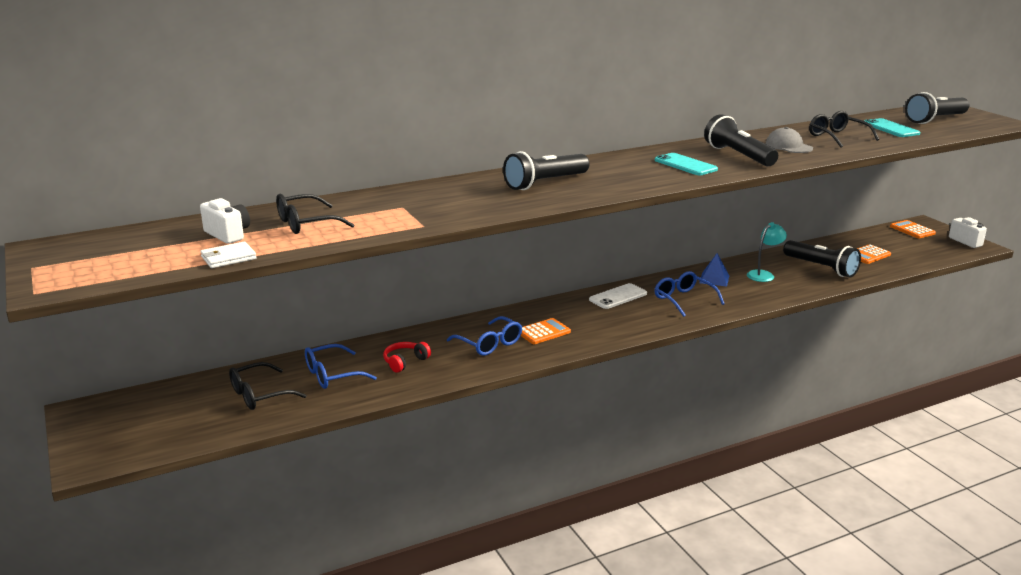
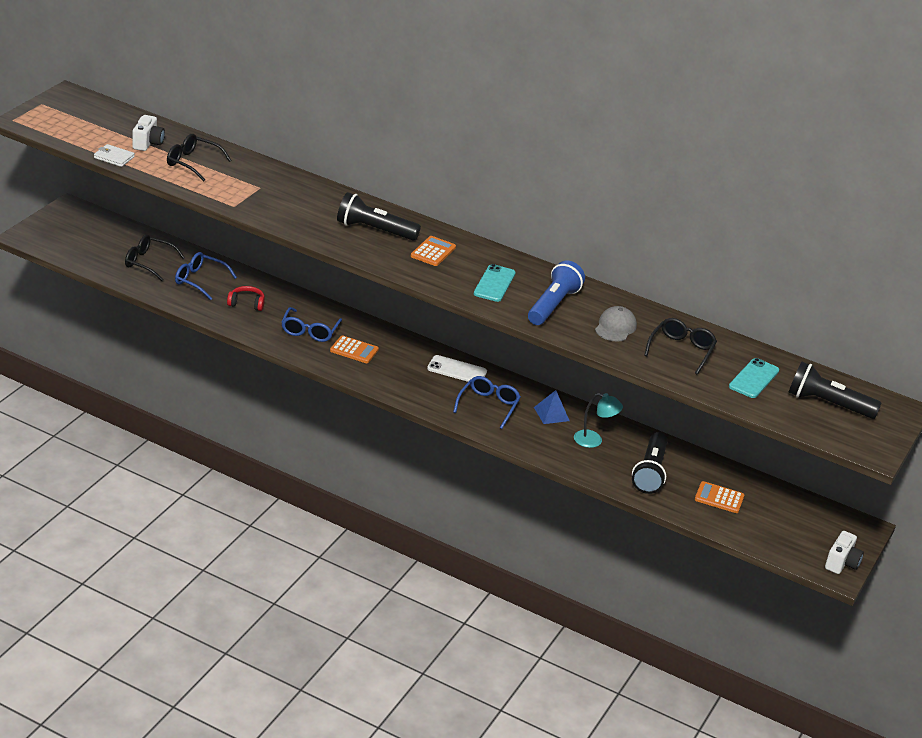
camera: 50 degrees right, 10 degrees up
black flashlight [704,114,778,166] -> blue flashlight [528,261,585,325]
orange calculator [890,220,936,238] -> orange calculator moved to [411,236,456,266]

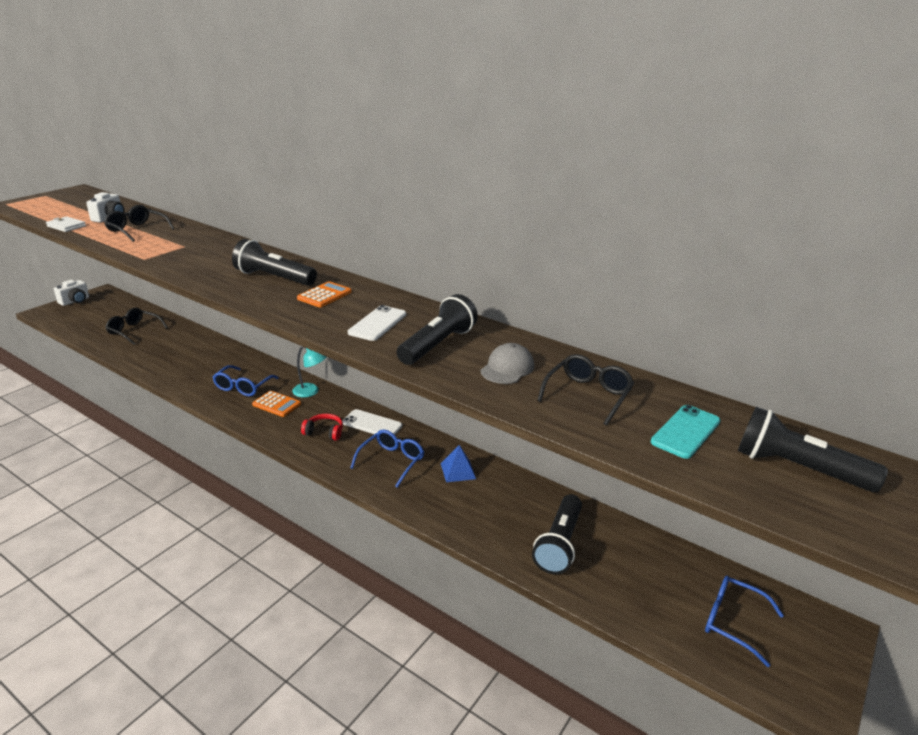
camera: 10 degrees right, 5 degrees down
blue glasses [175,252,237,300] -> blue glasses moved to [705,576,784,667]
red headphones [227,286,265,311] -> red headphones moved to [301,414,343,441]
turquoise phone [474,264,516,302] -> white phone [348,305,406,341]
blue flashlight [528,261,585,325] -> black flashlight [397,294,478,365]
turquoise lamp [574,393,623,448] -> turquoise lamp moved to [292,346,327,397]
orange calculator [695,481,744,513] -> none
white camera [825,531,864,574] -> white camera moved to [54,280,89,306]

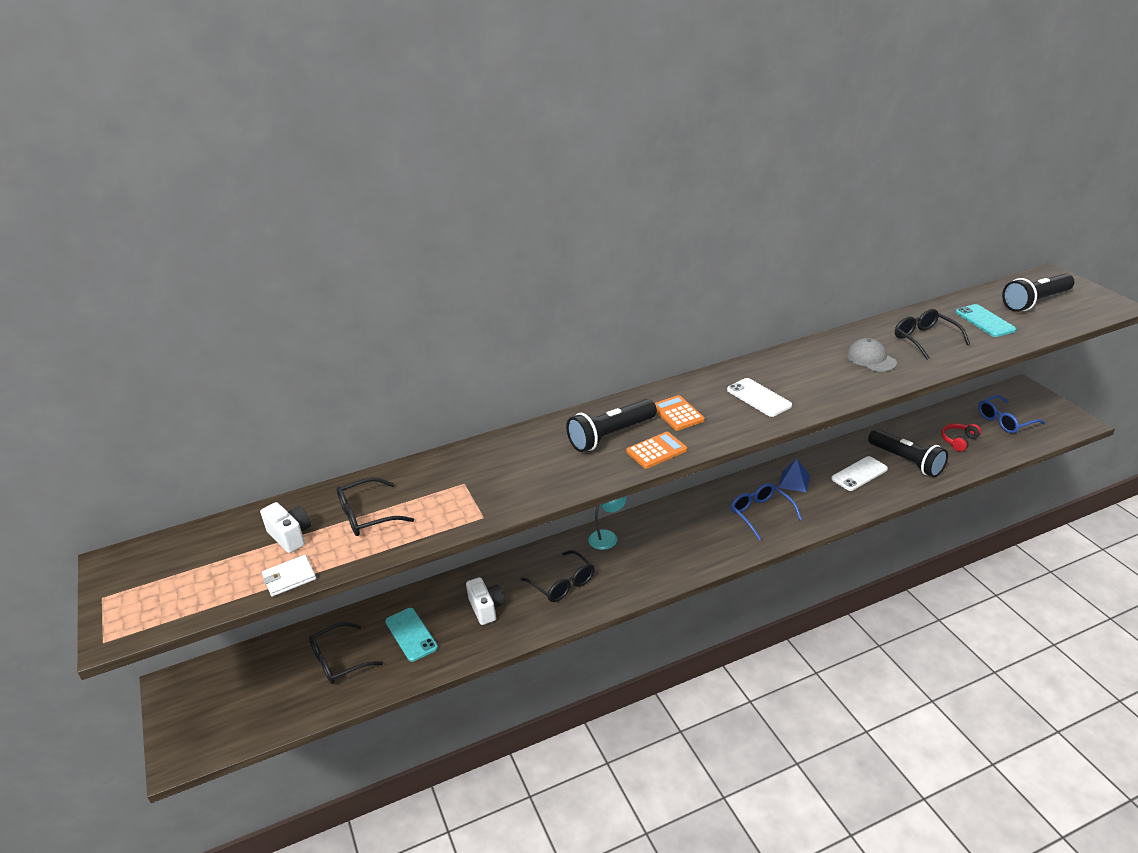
camera: 55 degrees left, 5 degrees up
white camera [54,280,89,306] -> white camera moved to [466,577,504,625]
blue glasses [212,365,279,397] -> black glasses [521,550,594,602]
orange calculator [252,391,301,417] -> orange calculator moved to [626,432,687,469]
red headphones [301,414,343,441] -> red headphones moved to [941,423,981,452]
white phone [342,409,402,435] -> white phone moved to [832,456,888,491]
black flashlight [397,294,478,365] -> none
none -> turquoise phone [385,608,438,662]

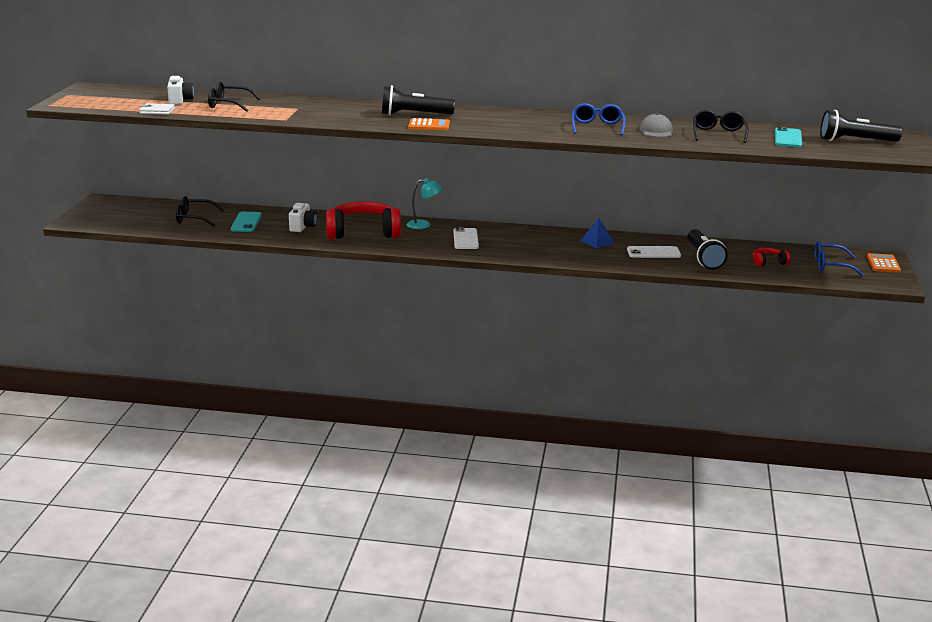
camera: 30 degrees right, 10 degrees down
black glasses [521,550,594,602] -> red headphones [326,201,401,239]
orange calculator [655,395,705,431] -> orange calculator moved to [867,253,901,272]
white phone [727,378,792,417] -> white phone moved to [453,227,479,249]
blue glasses [731,483,802,540] -> blue glasses moved to [571,103,626,135]

